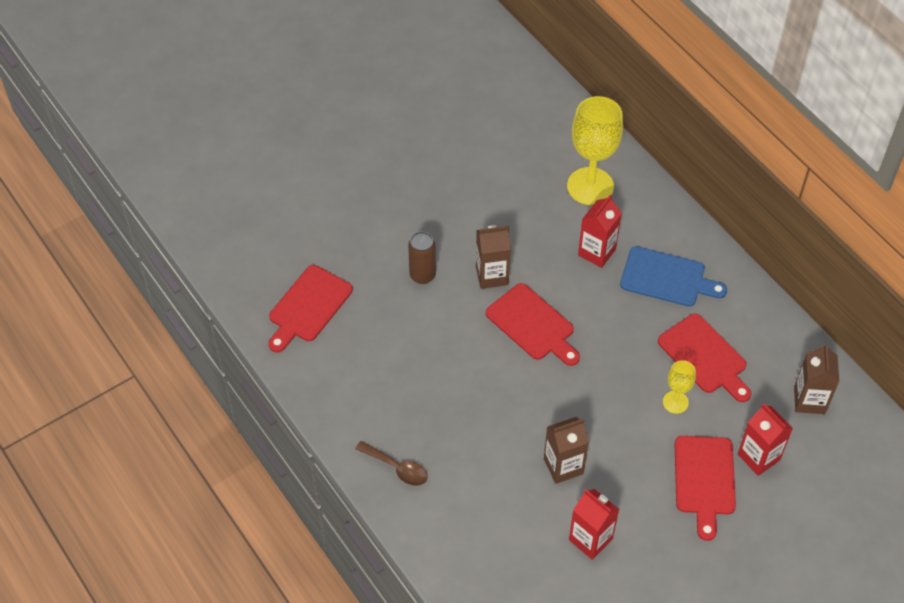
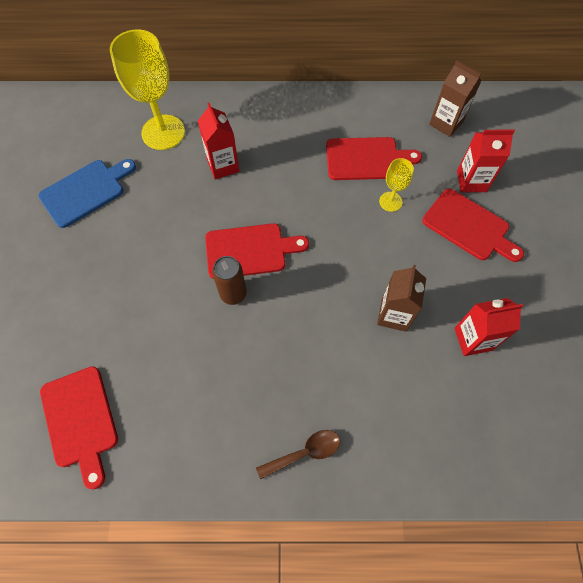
camera: 55 degrees left, 10 degrees up
brown can [408,231,436,284] -> brown can moved to [212,256,247,305]
brown carton [476,225,511,289] -> none
blue cutting board [620,246,727,307] -> blue cutting board moved to [38,159,136,228]

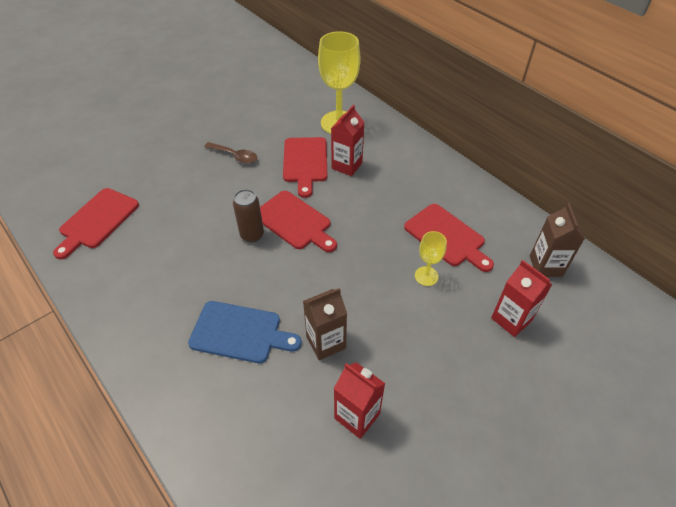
camera: 50 degrees right, 15 degrees down
blue cutting board [38,159,136,228] -> blue cutting board moved to [188,301,302,363]
brown spoon [256,430,340,479] -> brown spoon moved to [204,142,257,164]
red cutting board [422,189,524,262] -> red cutting board moved to [283,137,328,198]

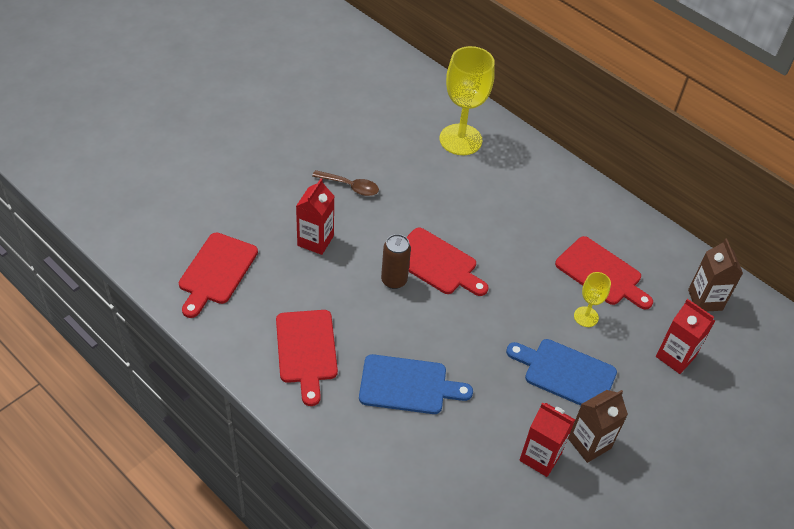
camera: 10 degrees left, 0 degrees up
red cutting board [283,137,328,198] -> red cutting board moved to [276,310,338,406]
brown carton [303,288,347,360] -> brown carton moved to [568,390,628,463]
red carton [331,105,365,176] -> red carton moved to [296,178,335,255]
none -> blue cutting board [506,339,617,406]

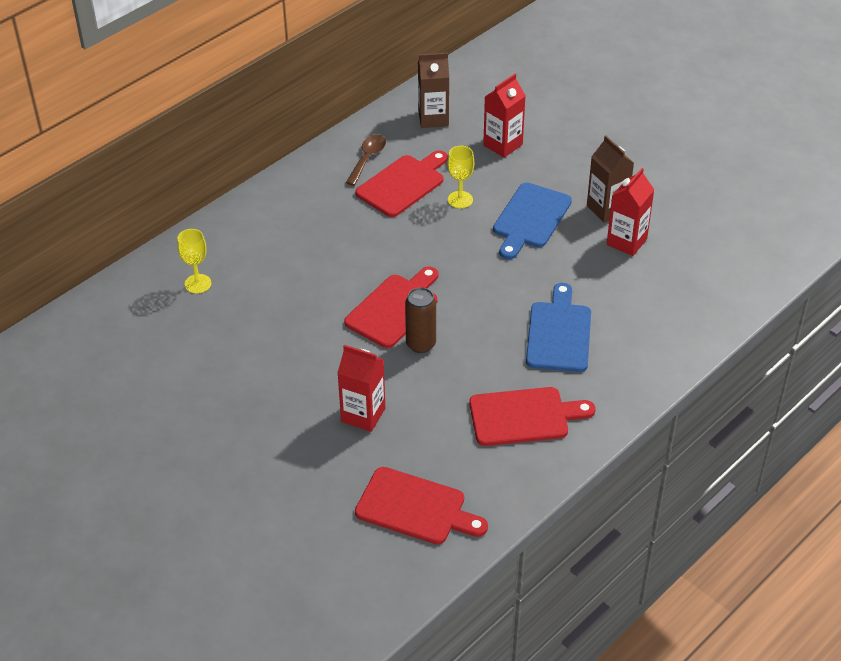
camera: 85 degrees left, 5 degrees down
brown spoon [312,170,379,196] -> brown spoon moved to [346,134,386,186]
yellow goblet [440,46,495,155] -> yellow goblet [177,229,211,294], size x0.50

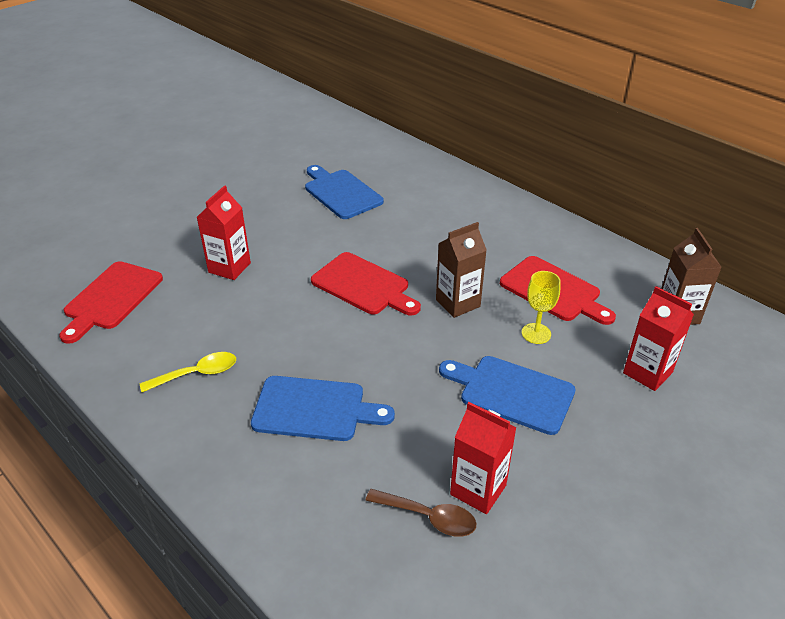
camera: 90 degrees right, 5 degrees down
yellow goblet [177,229,211,294] -> none
brown spoon [346,134,386,186] -> brown spoon moved to [365,489,477,537]
brown can [405,287,436,353] -> none
red cutting board [469,387,595,446] -> yellow spoon [139,352,236,392]
brown carton [587,135,634,223] -> brown carton moved to [436,222,487,318]
none -> blue cutting board [305,165,384,219]

